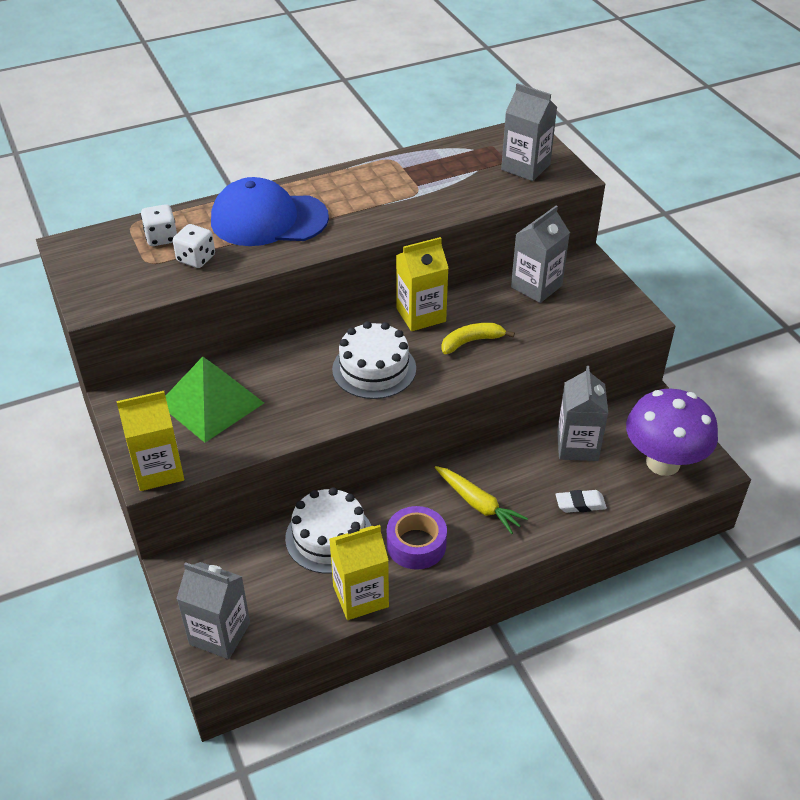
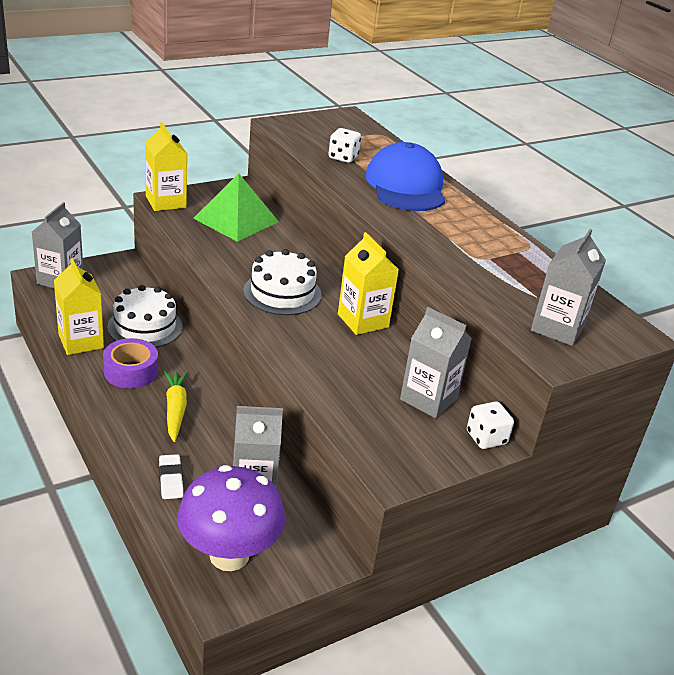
camera: 80 degrees right, 10 degrees down
white dice [141,204,177,246] -> white dice moved to [467,402,514,449]
yellow carrot [435,466,528,534] -> yellow carrot turned 135 degrees clockwise [164,371,188,442]
yellow banana [441,323,515,354] -> none

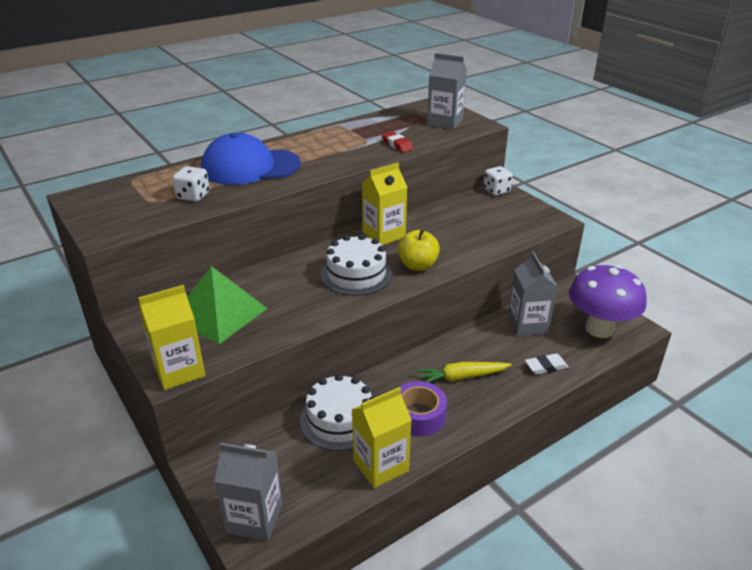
camera: 90 degrees left, 0 degrees up
grey carton [400,307,472,418] -> none
none -> red eraser [382,131,414,153]
none -> yellow apple [397,229,440,271]

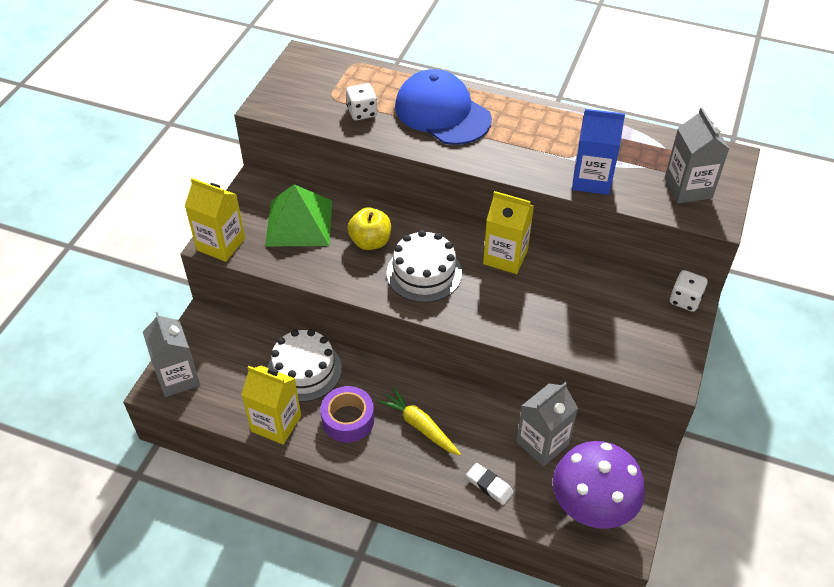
camera: 55 degrees right, 15 degrees up
red eraser [382,131,414,153] -> blue carton [572,109,625,195]
yellow apple [397,229,440,271] -> yellow apple moved to [347,207,391,250]

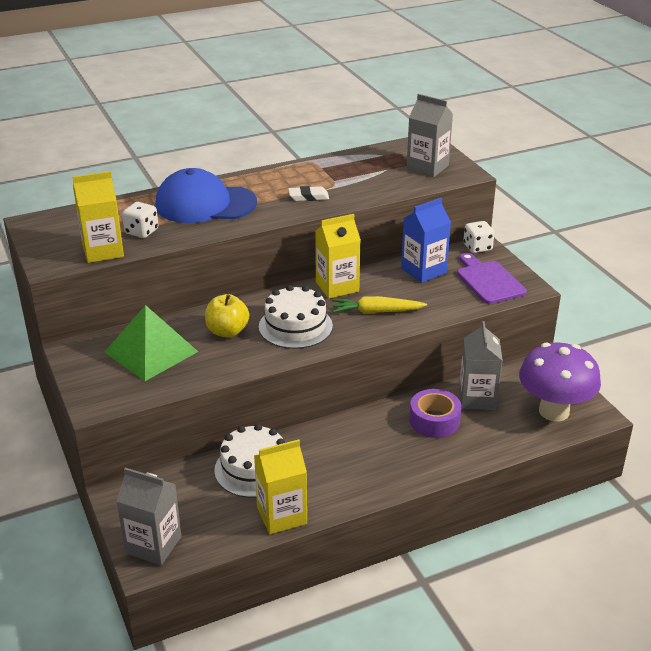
camera: 45 degrees left, 15 degrees down
yellow carton [185,178,245,262] -> yellow carton moved to [72,171,124,263]
purple tape [320,386,374,443] -> purple tape moved to [410,389,461,438]
yellow carrot [378,387,461,455] -> yellow carrot moved to [332,296,427,314]
white eraser [466,463,514,505] -> white eraser moved to [288,186,329,201]
blue carton [572,109,625,195] -> blue carton moved to [401,198,451,283]
none -> purple cutting board [457,253,527,304]

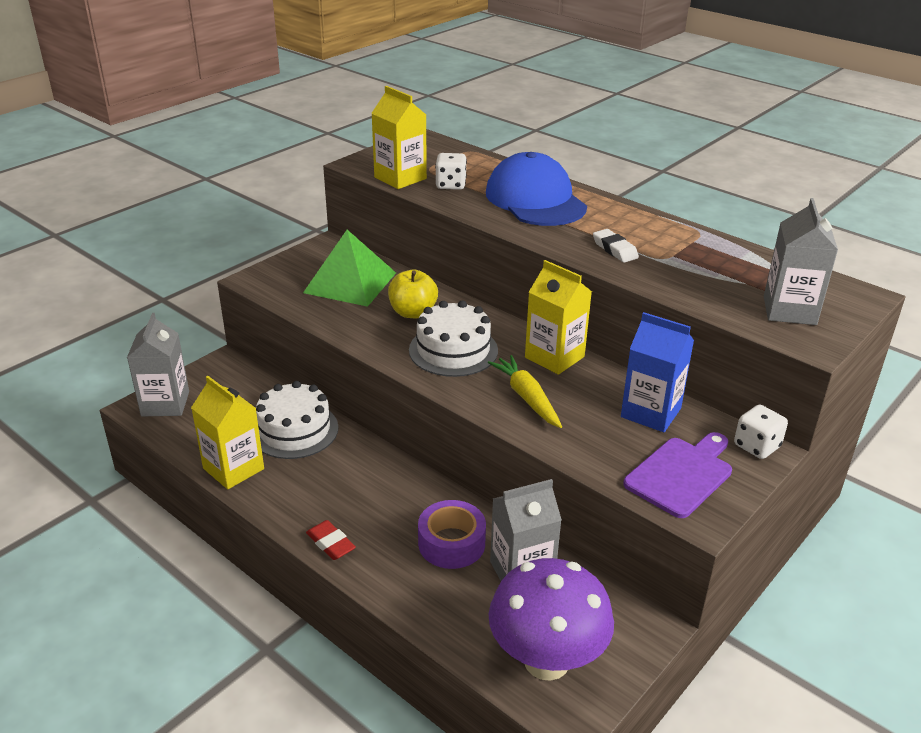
camera: 65 degrees right, 0 degrees up
none -> red eraser [306,520,356,560]

